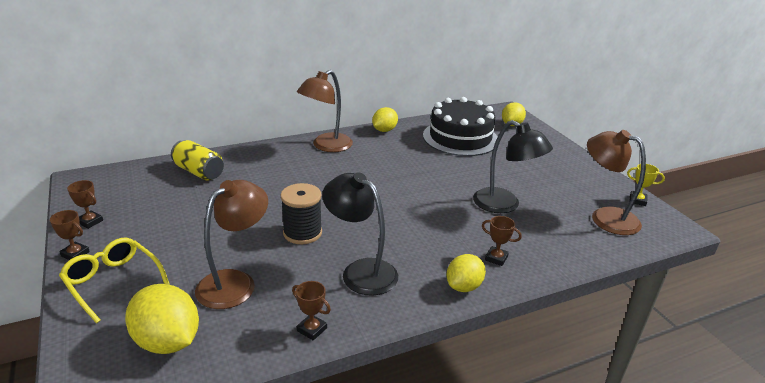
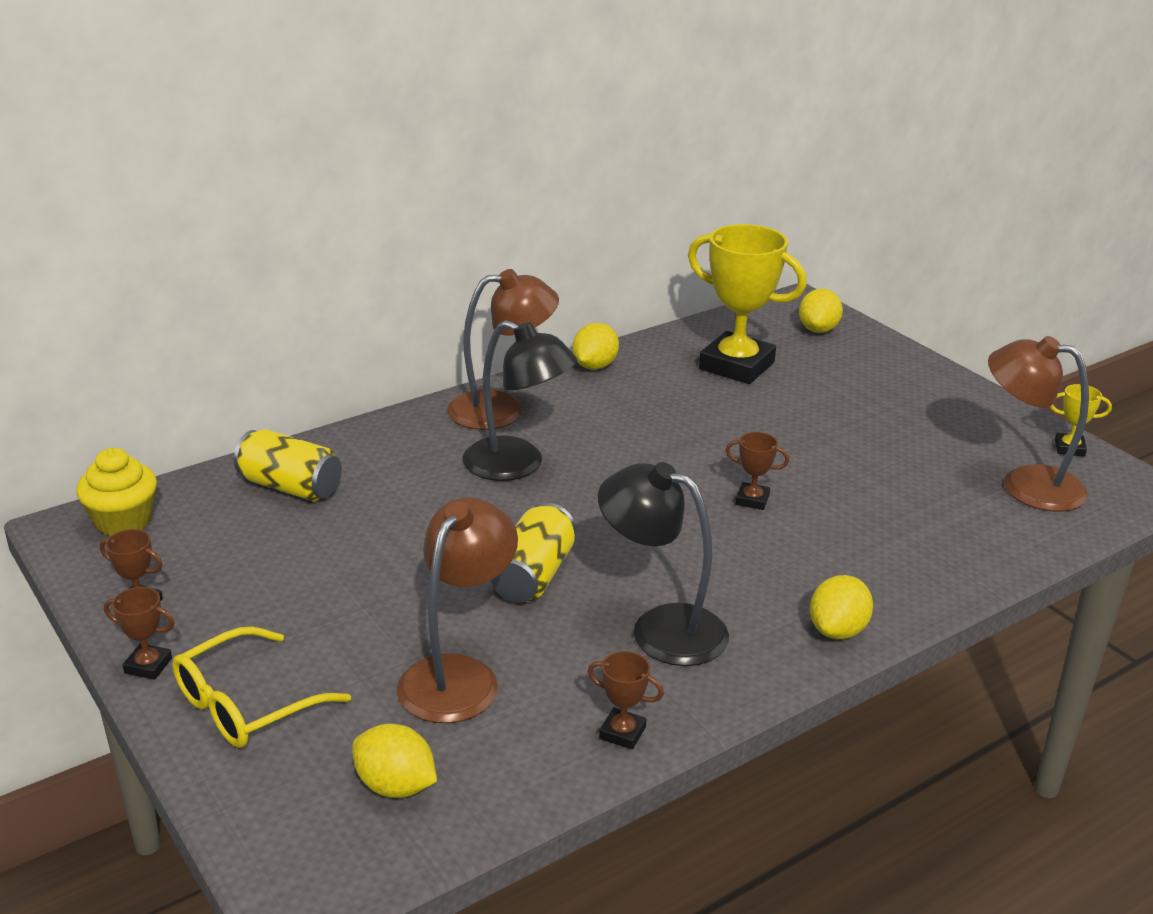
camera: 10 degrees left, 0 degrees up
yellow glasses [59,238,170,323] -> yellow glasses turned 75 degrees counterclockwise [172,627,351,748]
yellow lemon [125,284,199,354] -> yellow lemon [352,724,437,798], size x0.65
black spool [281,183,322,244] -> yellow can [491,503,576,603]
brown lamp [297,70,353,152] -> brown lamp turned 135 degrees counterclockwise [447,269,559,430]
black cake [423,97,497,156] -> yellow trophy [688,224,807,384]
black lamp [473,120,553,213] -> black lamp moved to [463,320,577,481]
brown trophy [482,216,522,266] -> brown trophy moved to [726,432,789,510]
none -> yellow cupcake [77,448,157,536]

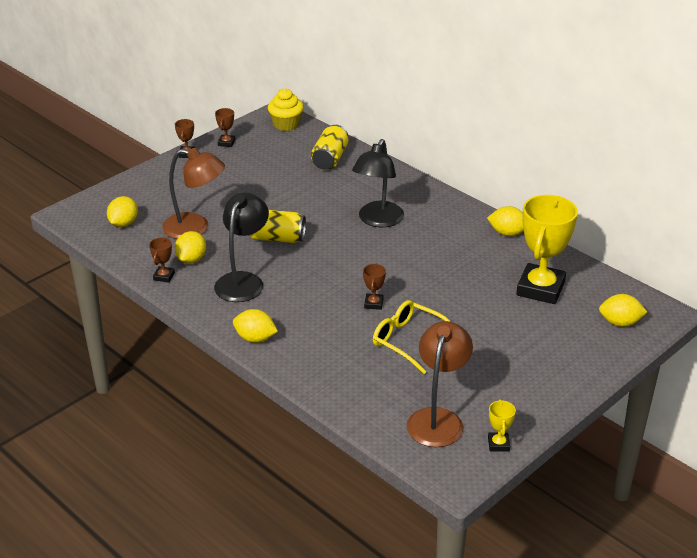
camera: 80 degrees right, 5 degrees up
yellow glasses [172,627,351,748] -> yellow glasses moved to [373,300,451,374]
brown lamp [447,269,559,430] -> none
none -> yellow lemon [175,231,206,264]

